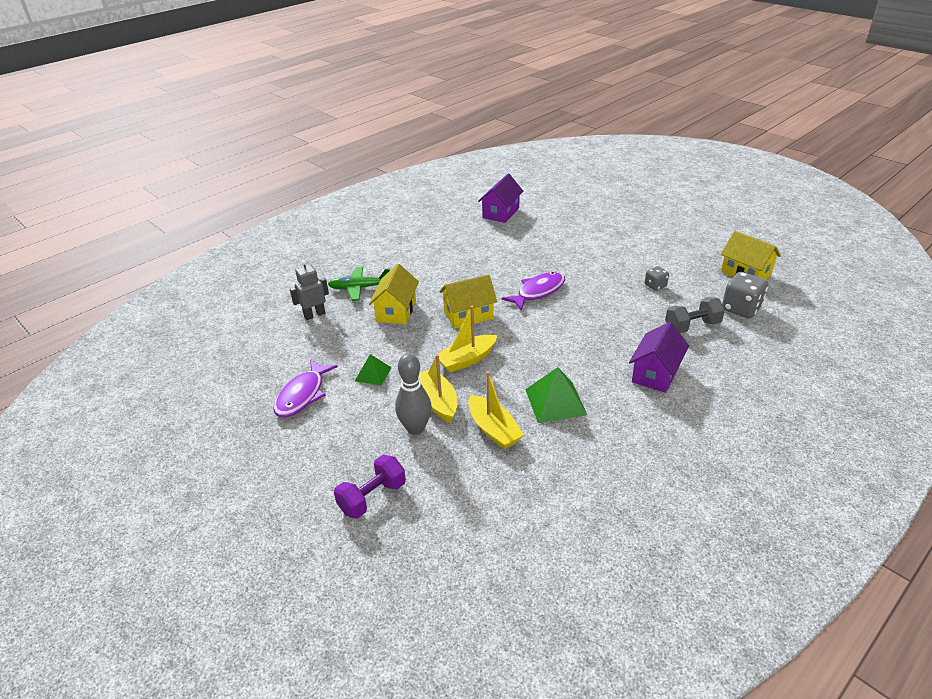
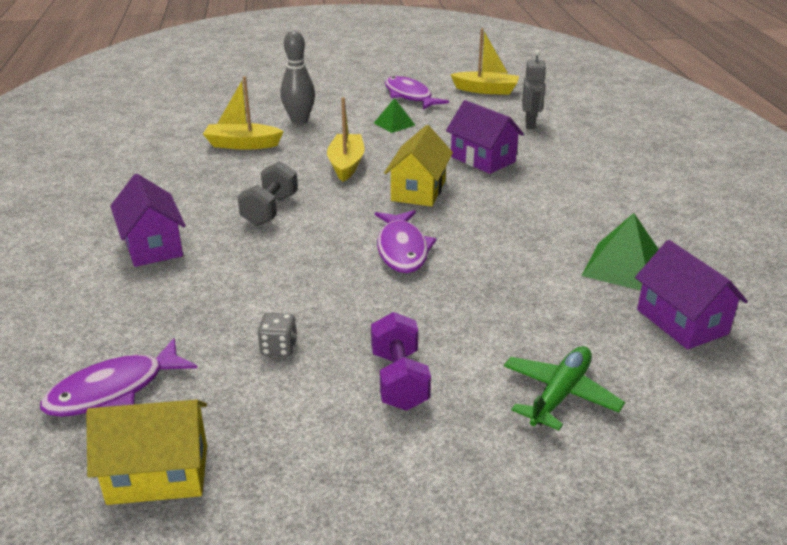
camera: 125 degrees right, 5 degrees down
green plane [328,267,390,301] -> green plane moved to [504,346,625,430]
purple dumbbell [334,455,406,519] -> purple dumbbell moved to [371,312,431,410]
yellow house [369,264,419,324] -> purple house [446,100,524,174]
yellow boat [419,354,457,423] -> yellow boat moved to [450,28,519,95]
green pyramid [525,367,587,423] -> green pyramid moved to [581,213,659,291]
grey dumbbell [665,297,725,333] -> grey dumbbell moved to [238,161,298,226]
grey dice [722,272,768,318] -> purple fish [40,338,197,417]

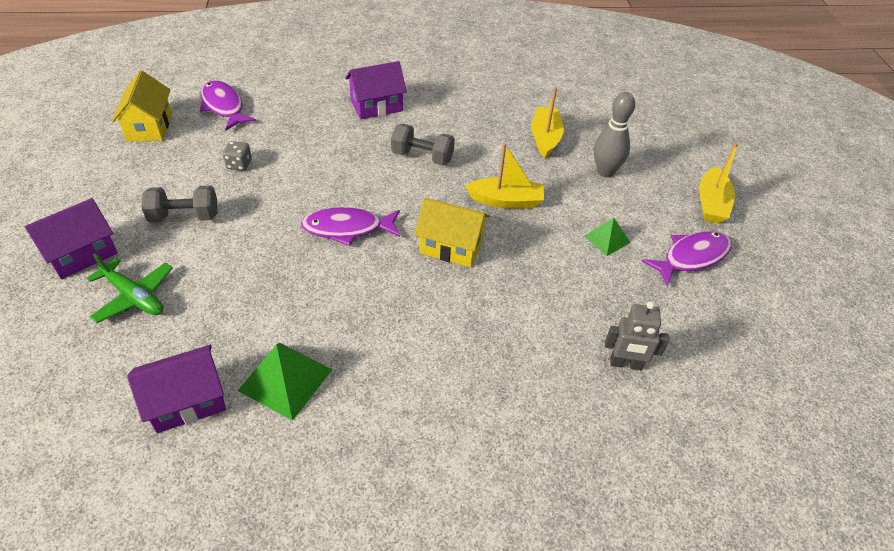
camera: 90 degrees right, 15 degrees up
purple dumbbell [371,312,431,410] -> grey dumbbell [142,186,217,223]
purple house [446,100,524,174] -> purple house moved to [25,198,118,279]
yellow boat [450,28,519,95] -> yellow boat moved to [699,142,738,224]

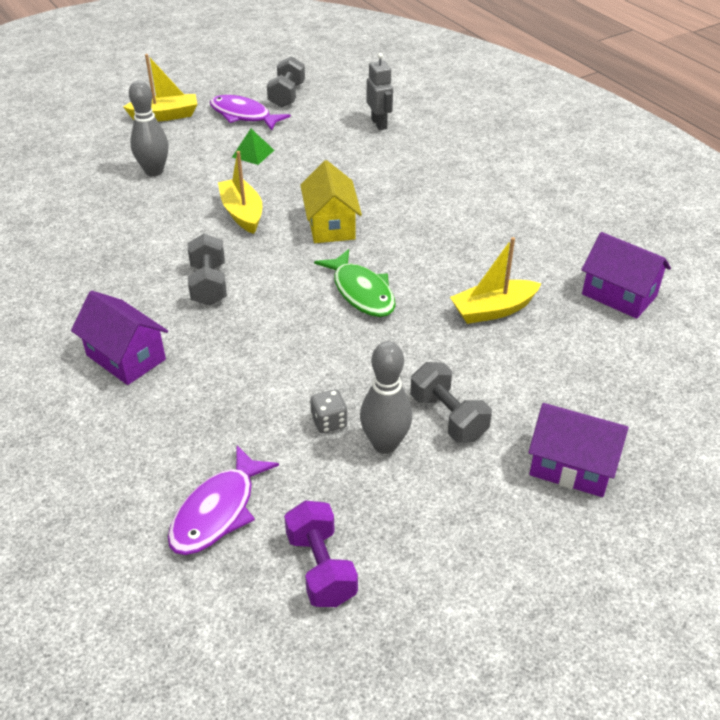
camera: 115 degrees left, 5 degrees down
green plane [87,253,173,323] -> none
yellow house [112,70,172,141] -> purple dumbbell [284,500,358,607]
green pyramid [238,343,333,421] -> none
purple fish [301,207,400,246] -> green fish [314,249,396,317]
yellow boat [531,87,564,158] -> yellow boat moved to [450,237,541,324]
none -> grey dumbbell [267,56,305,108]
none -> grey bowling pin [360,341,412,454]

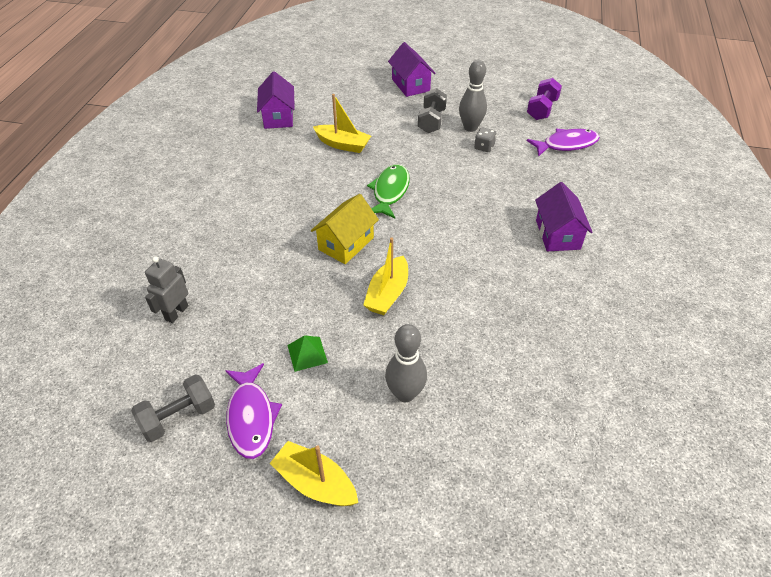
camera: 135 degrees left, 5 degrees up
grey dumbbell [188,234,227,306] -> none

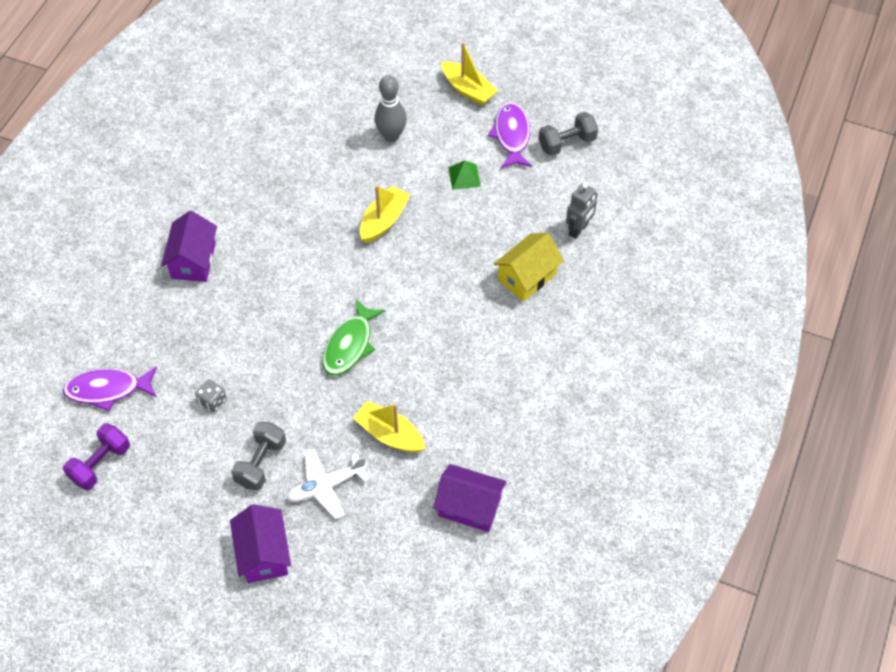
camera: 170 degrees left, 10 degrees up
purple house [257,71,295,129] -> purple house turned 75 degrees counterclockwise [433,464,507,532]
yellow house [311,194,379,264] -> yellow house moved to [494,233,564,302]
grey bowling pin [459,60,487,132] -> none
none -> white plane [287,449,369,519]

